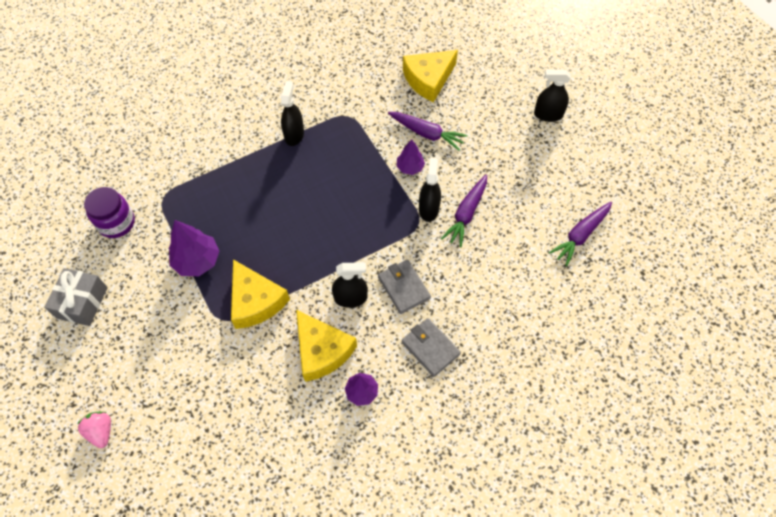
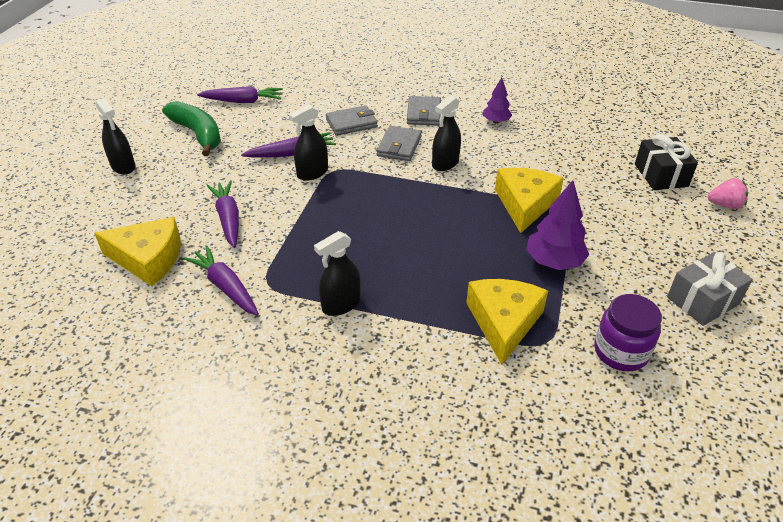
camera: 135 degrees left, 20 degrees down
pink strawberry [77,412,111,448] -> pink strawberry turned 105 degrees counterclockwise [708,178,748,209]
yellow cheese [296,310,357,382] -> yellow cheese moved to [466,279,548,365]
black spray bottle [332,262,368,307] -> black spray bottle turned 90 degrees counterclockwise [432,96,461,171]
purple tree [397,139,425,175] -> none
none -> green banana [162,101,221,156]
none -> purple carrot [183,246,259,316]
none -> grey wallet [326,105,378,136]
none -> black gift [635,134,698,190]

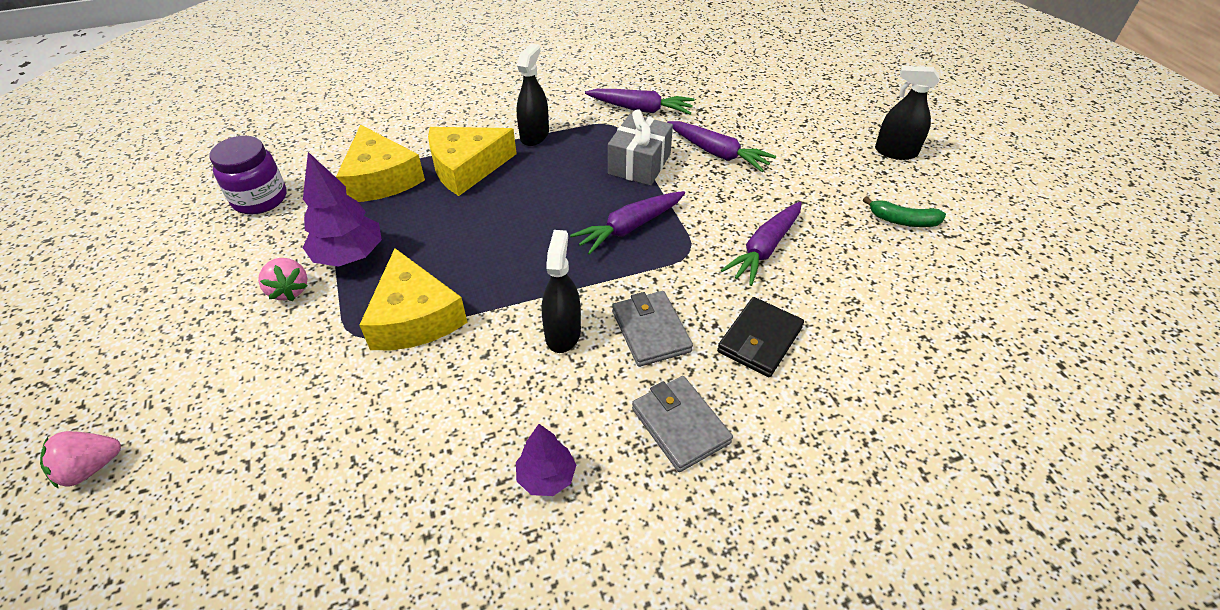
camera: 145 degrees right, 5 degrees up
yellow cheese [94,217,180,286] -> yellow cheese moved to [428,127,517,196]
green banana [162,101,221,156] -> green banana [863,197,946,227], size x0.55
purple carrot [197,86,283,103] -> purple carrot moved to [570,191,685,255]
black spray bottle [289,105,328,181] -> none
grey wallet [326,105,378,136] -> black wallet [717,297,804,377]
black gift [635,134,698,190] -> none
grey gift [667,252,753,326] -> grey gift moved to [608,110,673,186]
none -> pink strawberry [258,258,308,301]

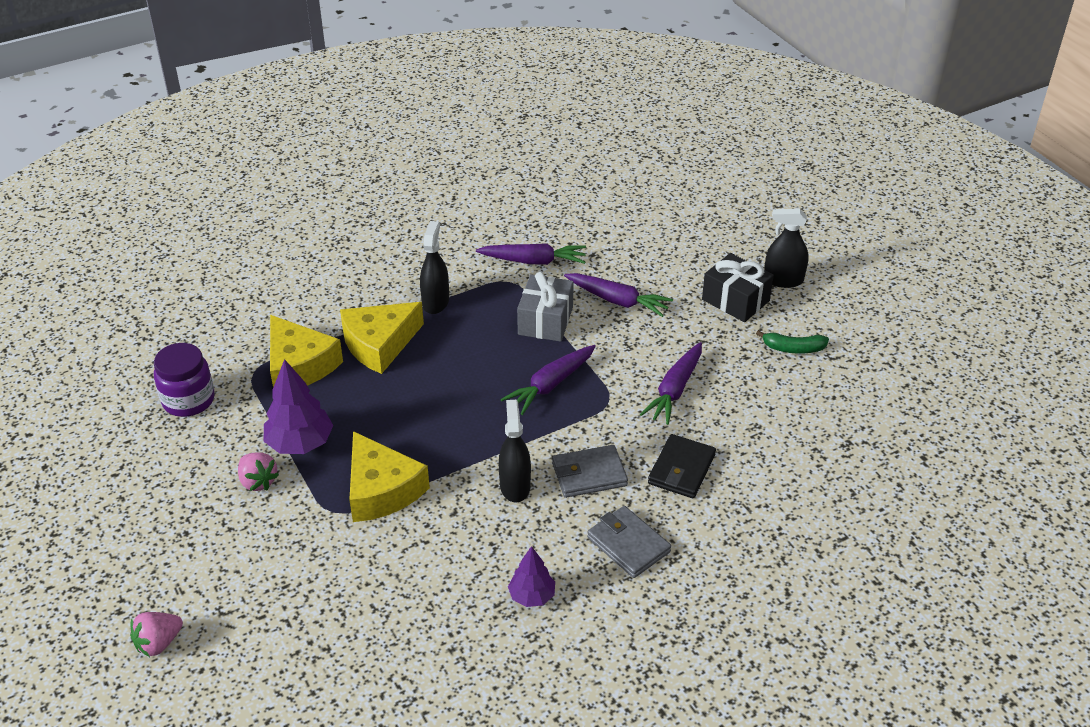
camera: 10 degrees left, 5 degrees down
grey wallet [612,291,693,367] -> grey wallet turned 75 degrees counterclockwise [552,445,628,498]
none -> black gift [702,253,774,322]

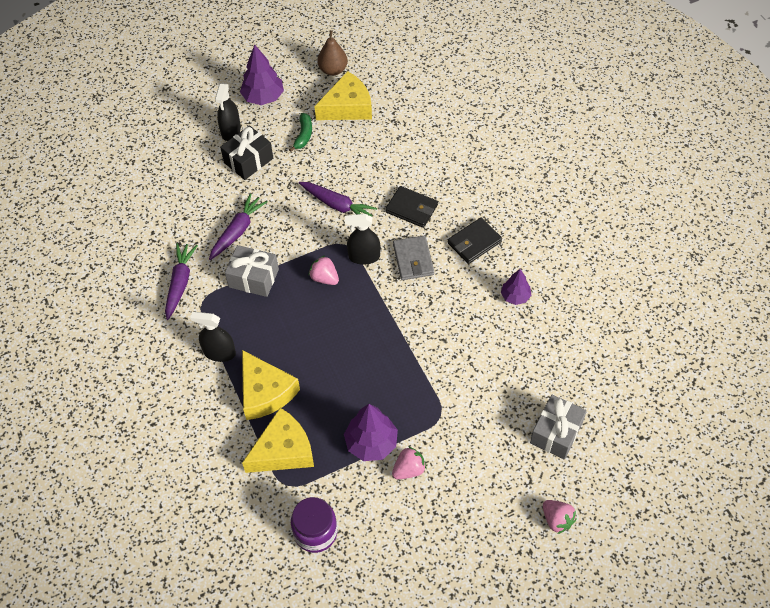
camera: 85 degrees left, 15 degrees up
yellow cheese [349,431,430,522] -> yellow cheese moved to [314,71,372,120]
black spray bottle [499,400,531,503] -> black spray bottle moved to [345,214,380,265]
purple carrot [500,345,596,415] -> pink strawberry [309,256,339,285]
grey wallet [587,506,671,578] -> black wallet [448,218,502,264]
none -> purple tree [240,44,284,105]
none -> brown pear [317,30,348,76]
none -> grey gift [530,395,587,460]

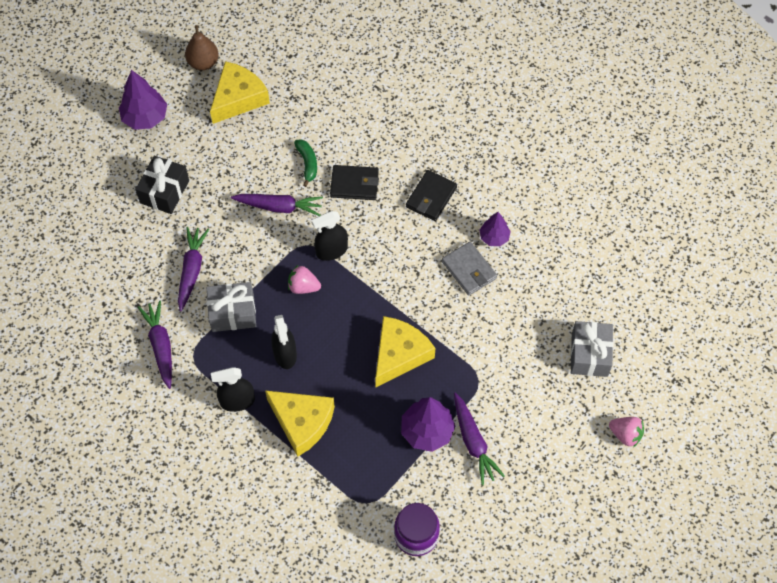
camera: 25 degrees left, 5 degrees up
black spray bottle [215,83,241,141] -> black spray bottle moved to [271,315,297,369]
yellow cheese [242,408,314,473] -> yellow cheese moved to [375,316,435,387]
green banana [289,113,312,152] -> green banana moved to [294,139,317,187]
pink strawberry [392,446,426,479] -> purple carrot [454,392,505,485]
grey wallet [393,236,434,280] -> grey wallet moved to [442,242,497,296]

